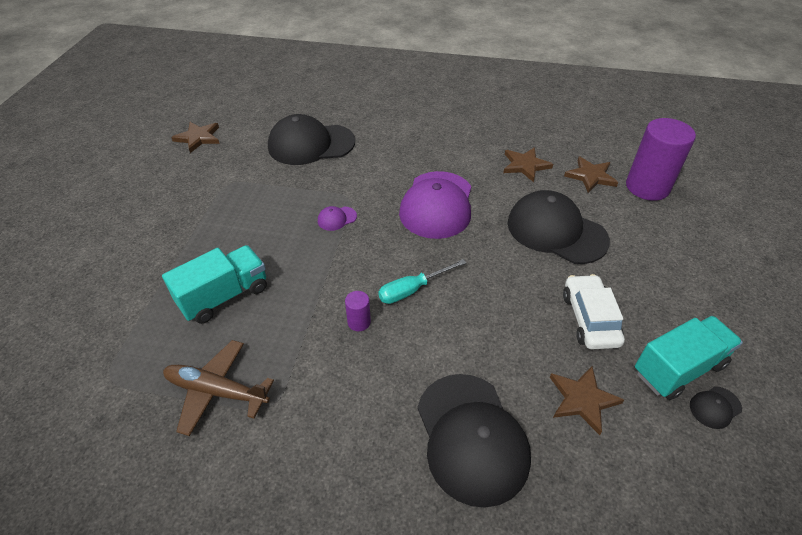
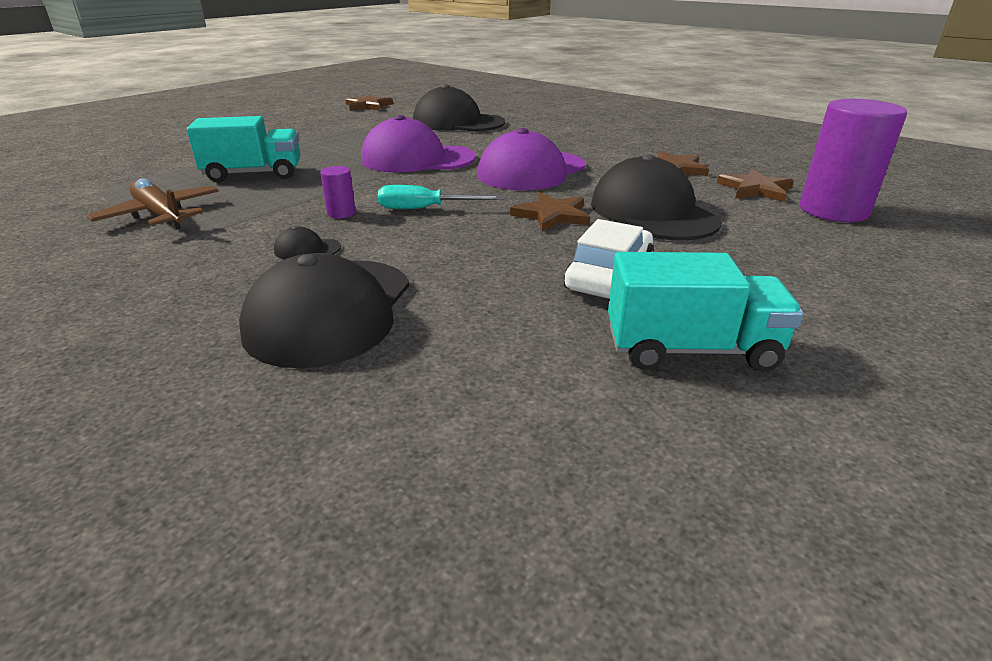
camera: 30 degrees right, 15 degrees down
purple cap [318,206,357,231] -> purple cap [361,115,476,173], size x2.49
brown star [550,366,624,435] -> brown star moved to [510,192,590,231]
black cap [690,386,742,429] -> black cap moved to [274,226,341,259]

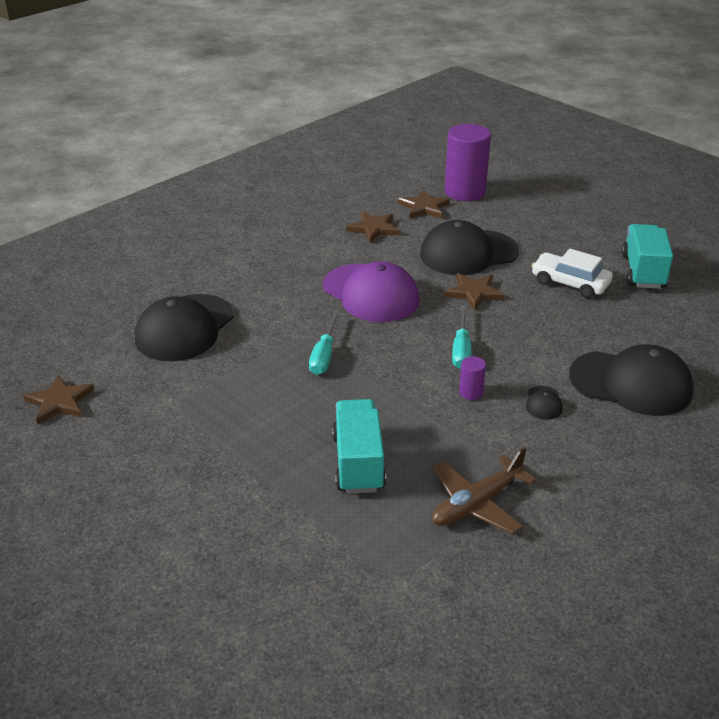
camera: 85 degrees left, 5 degrees up
purple cap [361,115,476,173] -> turquoise screwdriver [309,311,339,375]

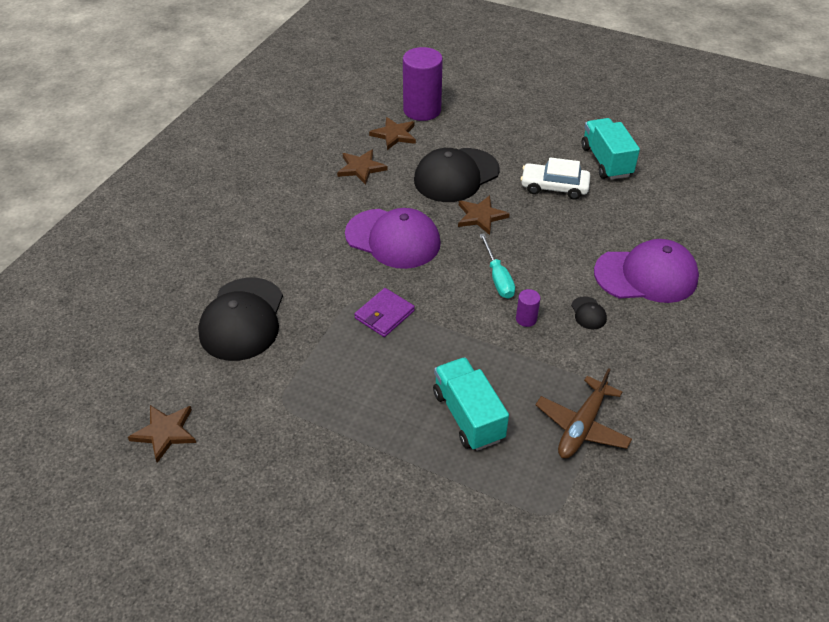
camera: 20 degrees left, 10 degrees up
turquoise screwdriver [309,311,339,375] -> purple wallet [354,288,415,337]
black cap [569,344,694,416] -> purple cap [594,239,699,303]

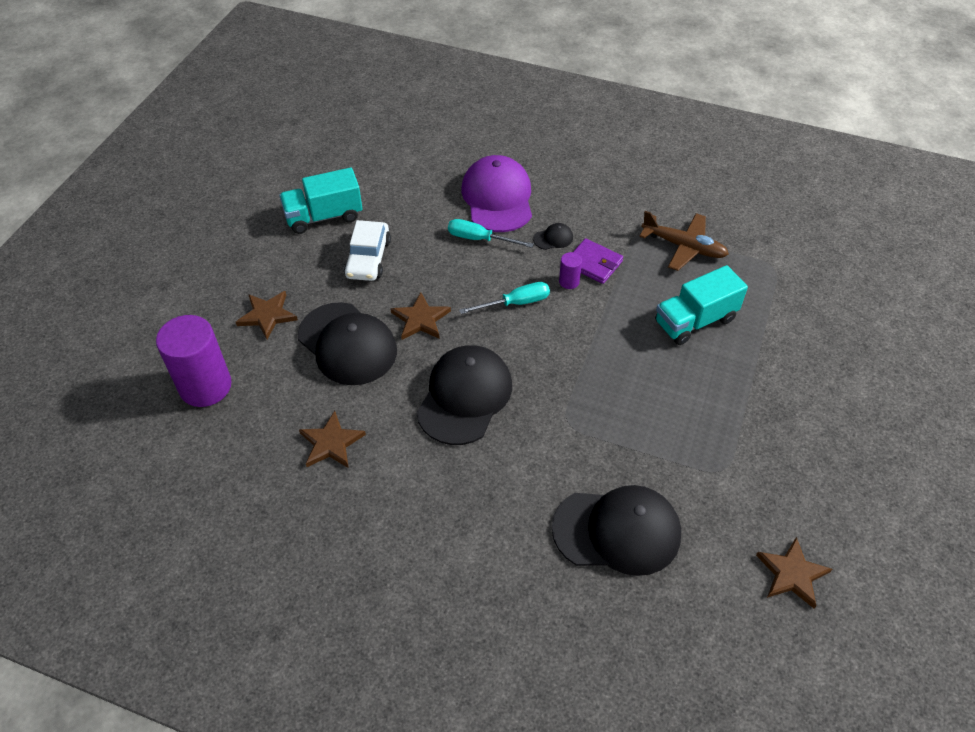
camera: 95 degrees left, 5 degrees up
purple cap [345,208,441,269] -> black cap [416,345,512,445]
purple wallet [354,288,415,337] -> purple wallet moved to [573,238,623,284]
brown star [369,117,416,150] -> brown star moved to [236,291,298,339]
none -> turquoise screwdriver [448,219,534,248]

